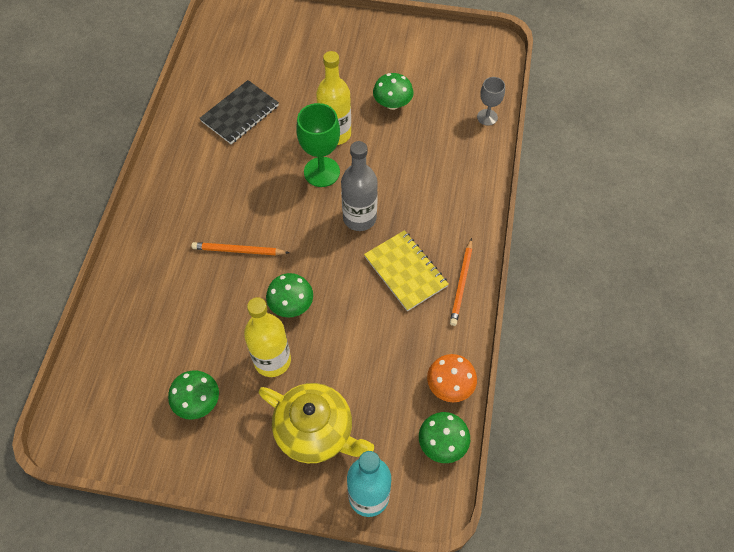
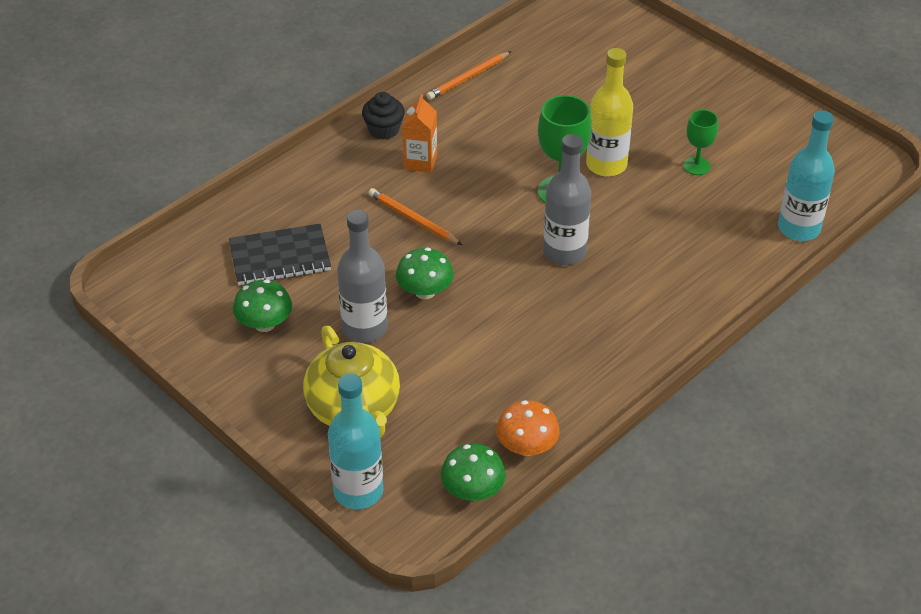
camera: 35 degrees right, 15 degrees down
black notebook [199,80,279,144] -> black notebook moved to [229,224,331,285]
yellow bottle [244,297,291,377] -> grey bottle [337,210,388,343]
yellow notebook [364,230,449,311] -> none
green mushroom [373,73,413,110] -> green goblet [683,110,718,175]
orange pencil [450,238,472,326] -> orange pencil moved to [426,51,511,100]
grey goblet [477,77,505,126] -> turquoise bottle [778,111,835,241]
none -> black cupcake [362,92,405,140]
none -> orange carton [402,94,437,173]

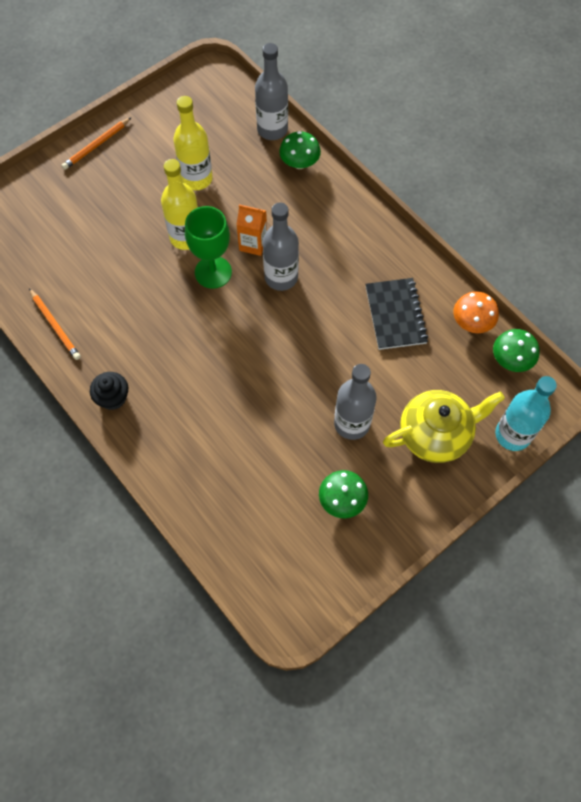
camera: 85 degrees left, 20 degrees up
black notebook [229,224,331,285] -> black notebook moved to [365,278,428,350]
orange pencil [368,188,462,245] -> orange pencil moved to [62,117,132,170]
green mushroom [396,248,454,299] -> green mushroom moved to [279,131,321,169]
orange carton [402,94,437,173] -> orange carton moved to [236,204,267,256]
green goblet [683,110,718,175] -> yellow bottle [173,96,213,190]
turquoise bottle [778,111,835,241] -> grey bottle [255,43,288,140]

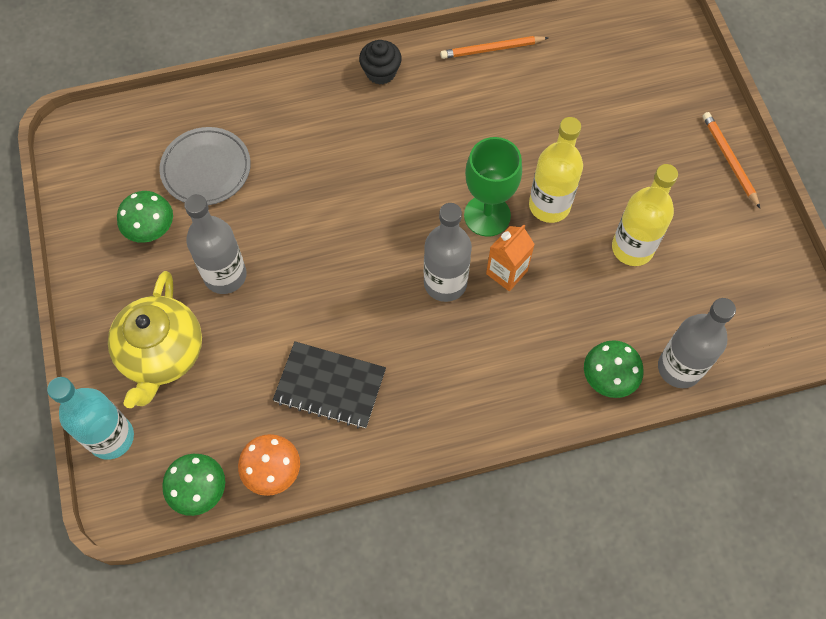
camera: 115 degrees right, 0 degrees up
none -> grey plate [159,127,251,205]

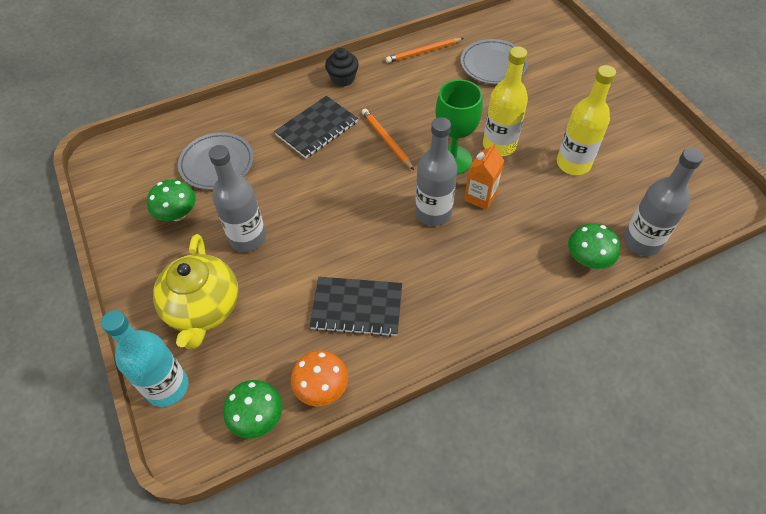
camera: 10 degrees left, 10 degrees down
orange pencil [703,112,760,208] -> orange pencil moved to [362,109,414,170]
none -> black notebook [274,96,358,158]
none -> grey plate [461,39,528,84]

